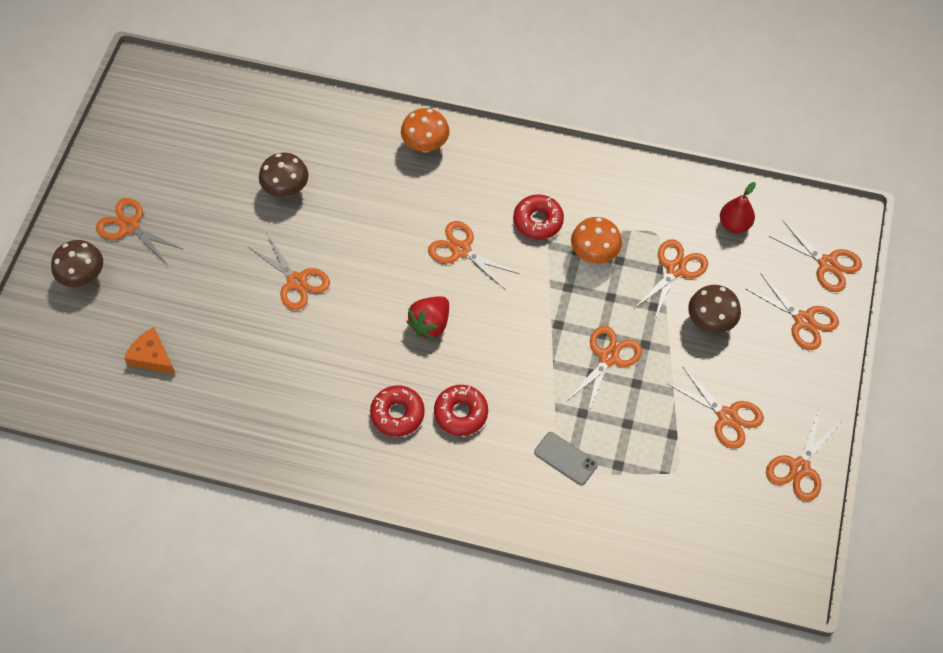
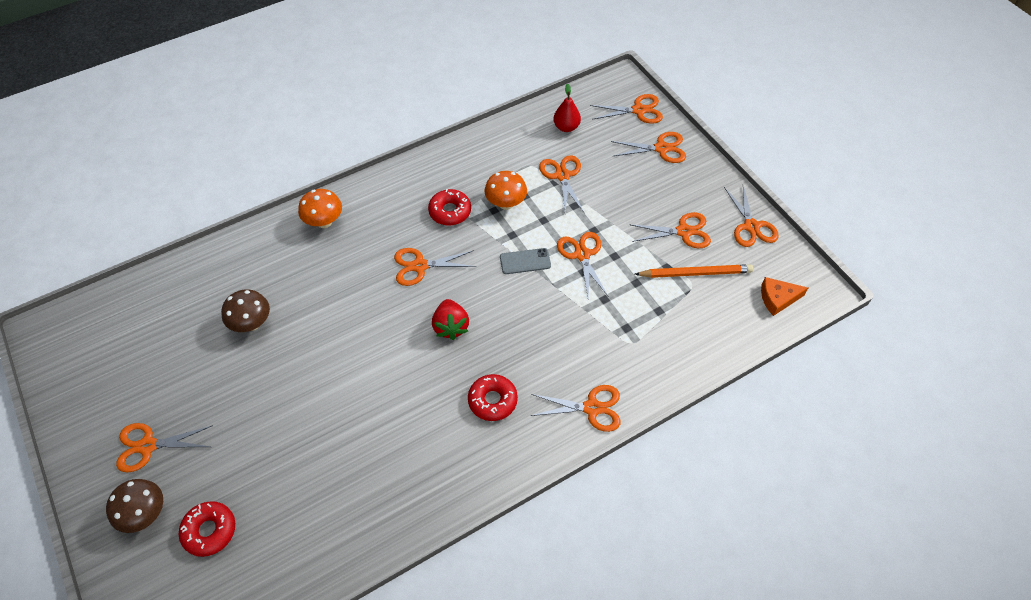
camera: 45 degrees left, 5 degrees down
orange cheese [124,327,176,374] -> orange cheese moved to [761,277,808,316]
orange scissors [248,233,330,310] -> orange scissors moved to [530,385,621,432]
red donut [434,385,488,436] -> red donut moved to [179,501,235,557]
grey phone [534,432,598,485] -> grey phone moved to [500,248,551,274]
brown mushroom [688,285,741,333] -> none
none -> orange pencil [635,264,753,278]

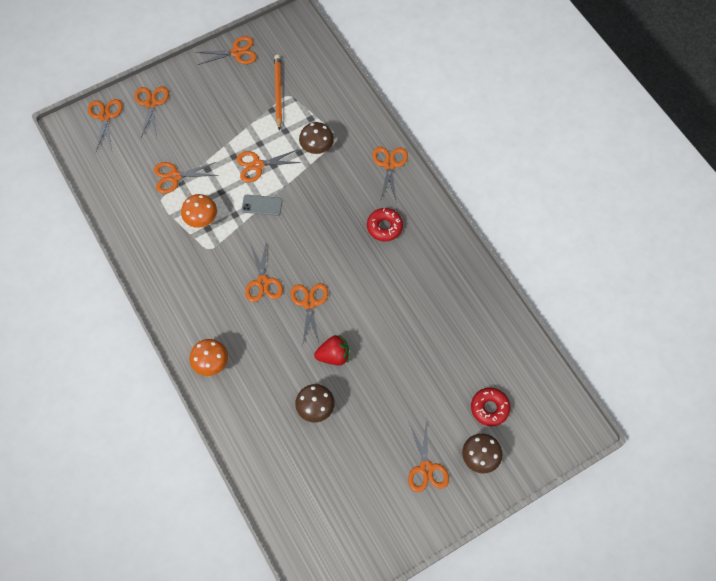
camera: 90 degrees left, 10 degrees up
red donut [428,189,471,226] -> none
red strawberry [432,299,469,340] -> red strawberry moved to [314,335,349,365]
grey phone [500,248,551,274] -> grey phone turned 75 degrees counterclockwise [242,195,283,216]
red pear [553,84,581,132] -> none
orange scissors [631,212,711,248] -> orange scissors moved to [290,283,328,346]
orange cheese [761,277,808,316] -> none
none -> brown mushroom [299,122,334,154]

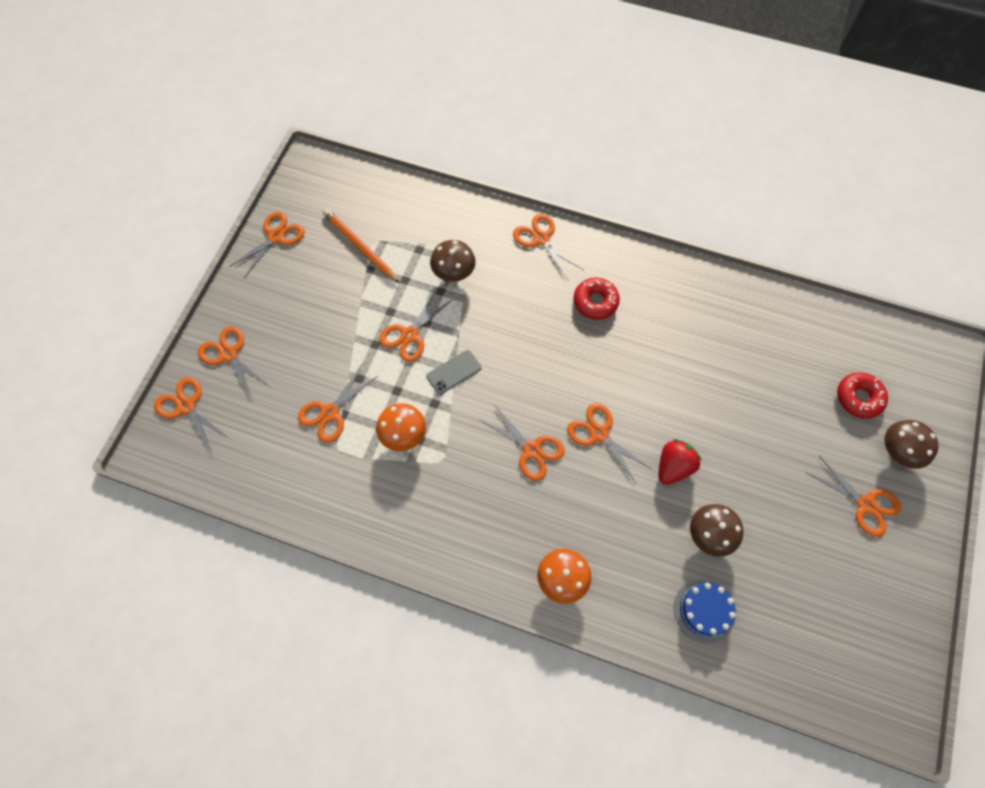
camera: 40 degrees left, 0 degrees up
none -> blue cake [674,580,736,643]

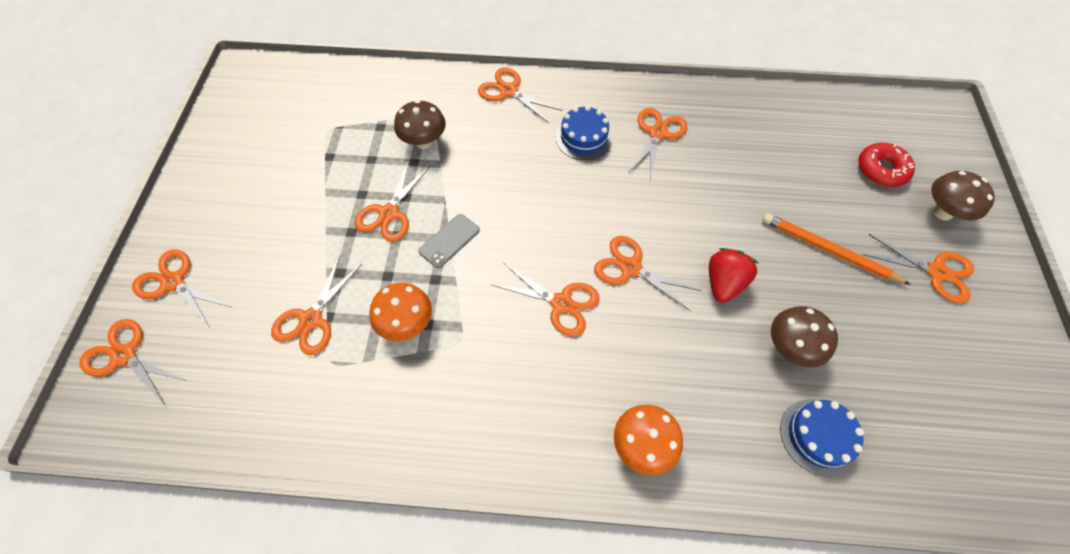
camera: 15 degrees left, 5 degrees down
orange scissors [229,212,305,279] -> orange scissors moved to [628,108,687,181]
orange pencil [323,208,400,284] -> orange pencil moved to [762,213,911,285]
red donut [573,278,620,320] -> blue cake [556,105,613,160]

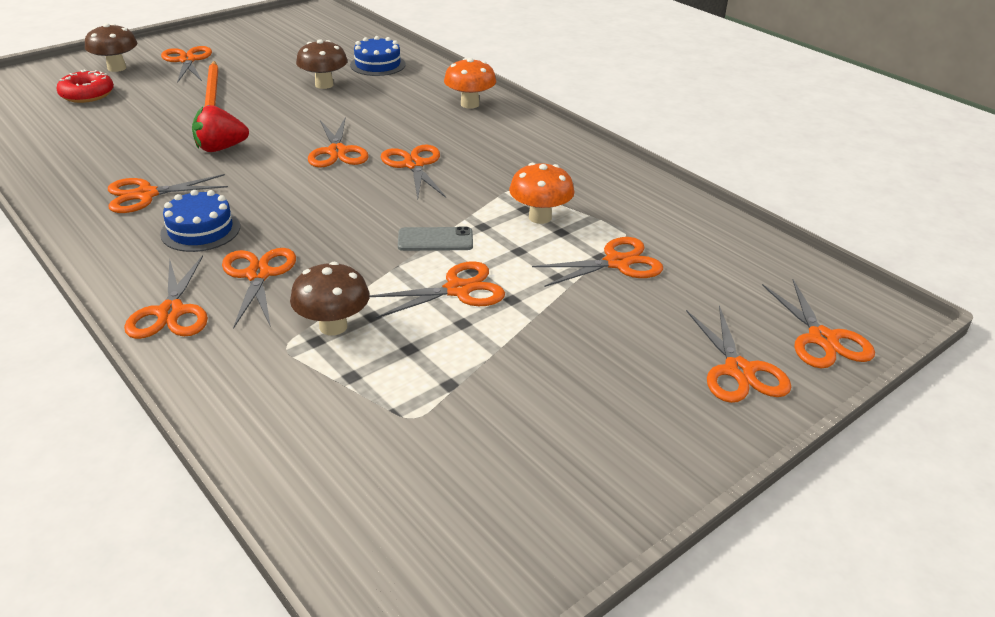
camera: 135 degrees left, 25 degrees down
red strawberry [709,248,759,303] -> red strawberry moved to [192,105,249,152]
none -> orange scissors [222,248,296,329]

